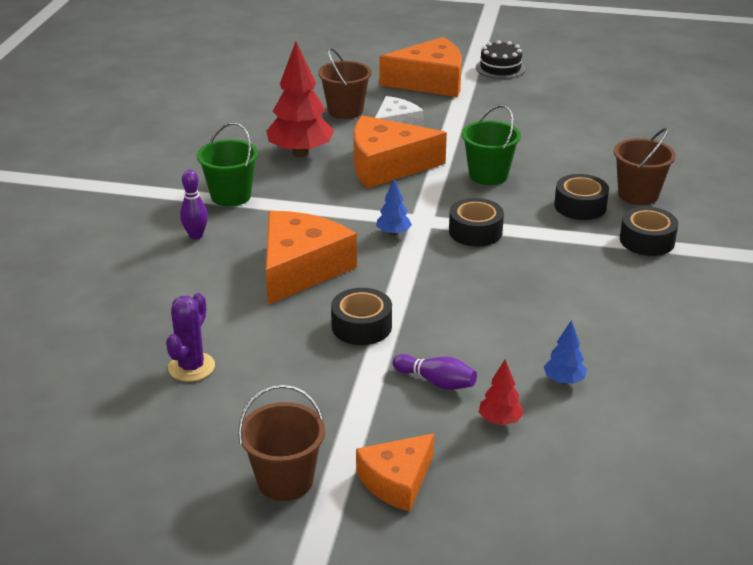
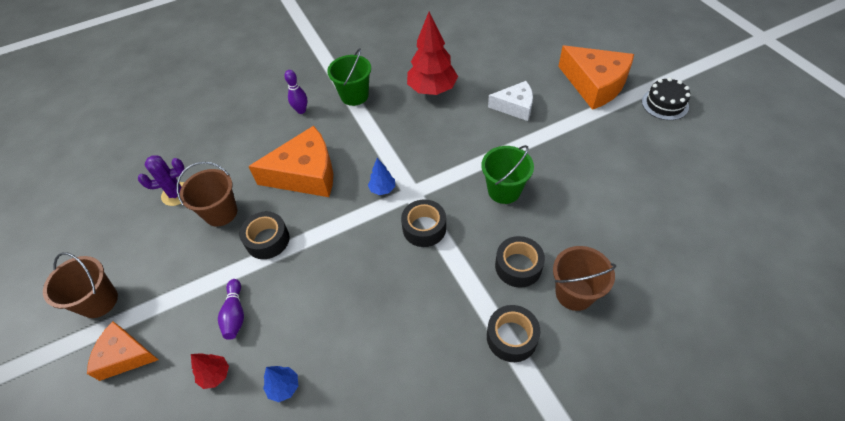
camera: 55 degrees right, 20 degrees up
brown bucket [318,48,372,119] -> brown bucket moved to [176,162,237,227]
orange cheese [353,115,447,188] -> none

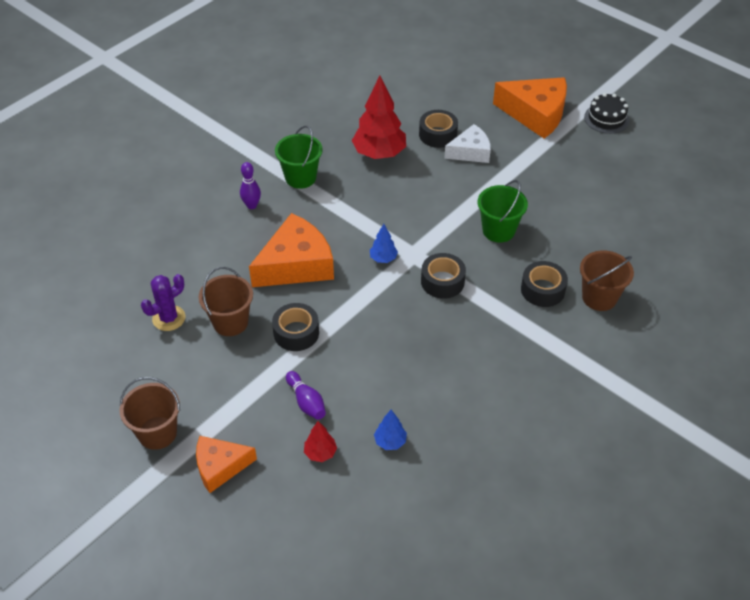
camera: 25 degrees left, 5 degrees down
black tape [487,305,540,362] -> black tape moved to [419,110,458,148]

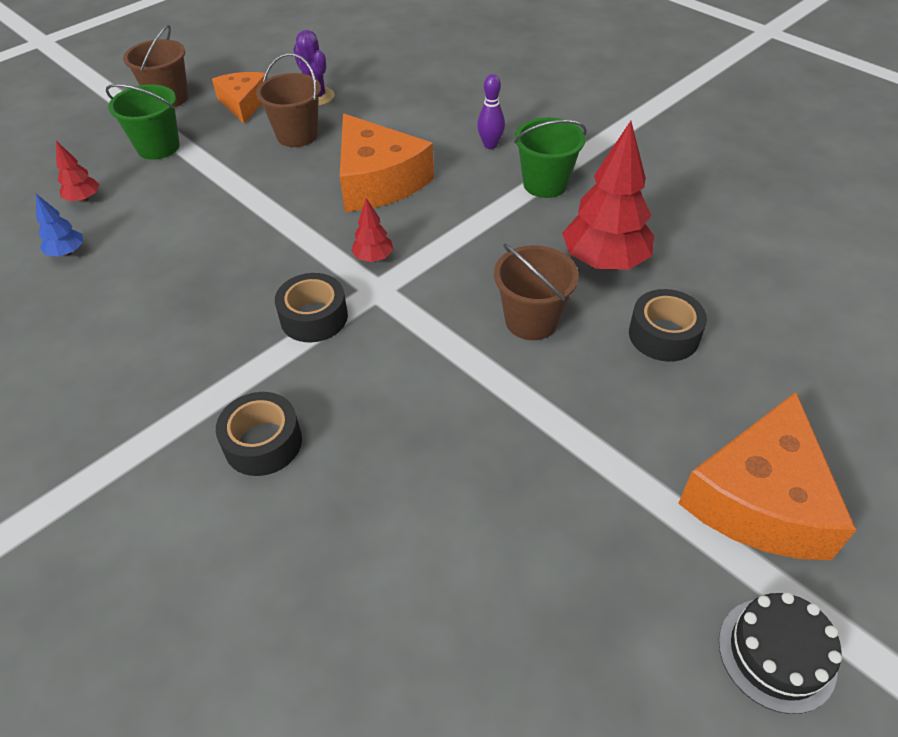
camera: 95 degrees right, 0 degrees up
orange cheese [196,436,257,493] -> orange cheese moved to [212,72,268,123]
black tape [272,303,319,351] -> none
purple bowling pin [286,371,326,420] -> none
blue tree [370,224,398,263] -> red tree [351,198,393,262]
white cheese [444,124,491,163] -> none
green bucket [478,180,528,243] -> green bucket moved to [106,84,180,160]
brown bucket [580,250,634,311] -> brown bucket moved to [494,243,579,340]

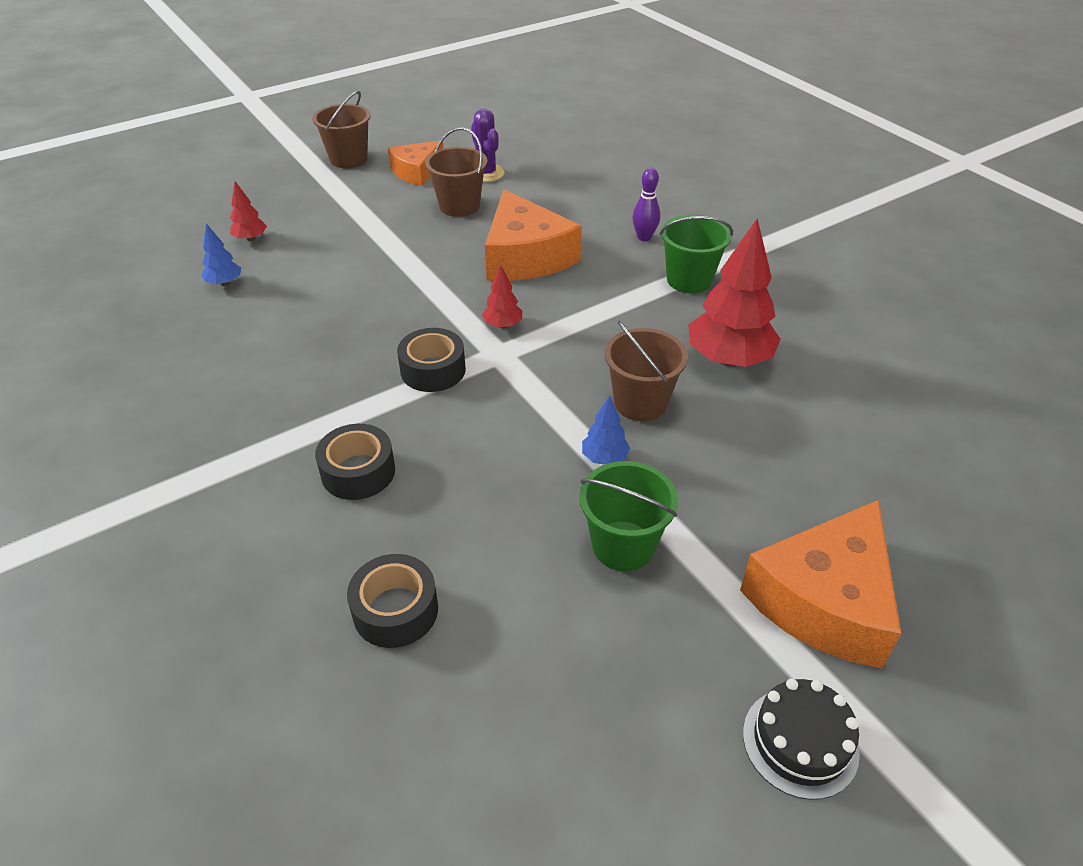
camera: 10 degrees right, 5 degrees down
green bucket [106,84,180,160] -> green bucket moved to [579,461,678,571]
orange cheese [212,72,268,123] -> orange cheese turned 135 degrees counterclockwise [388,141,444,186]
black tape [629,289,707,362] -> black tape moved to [347,554,438,648]
none -> blue tree [582,395,630,465]

